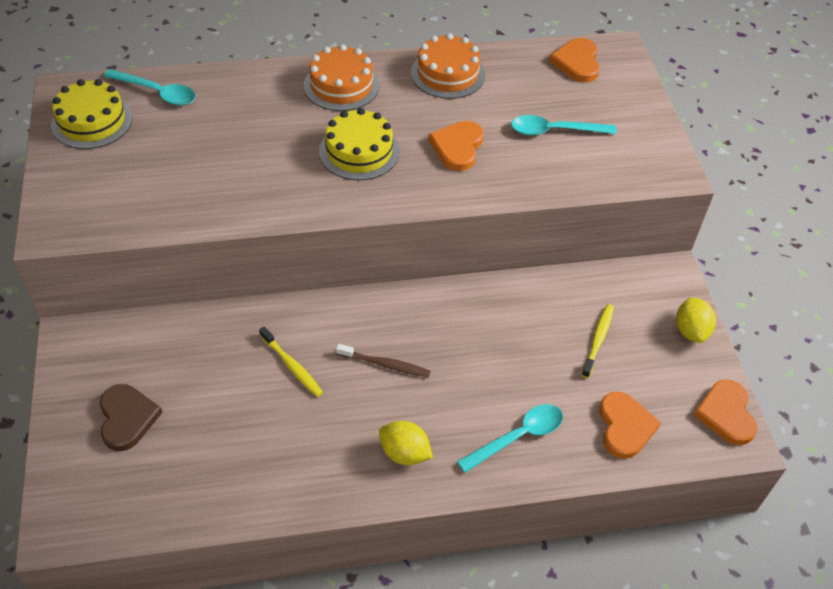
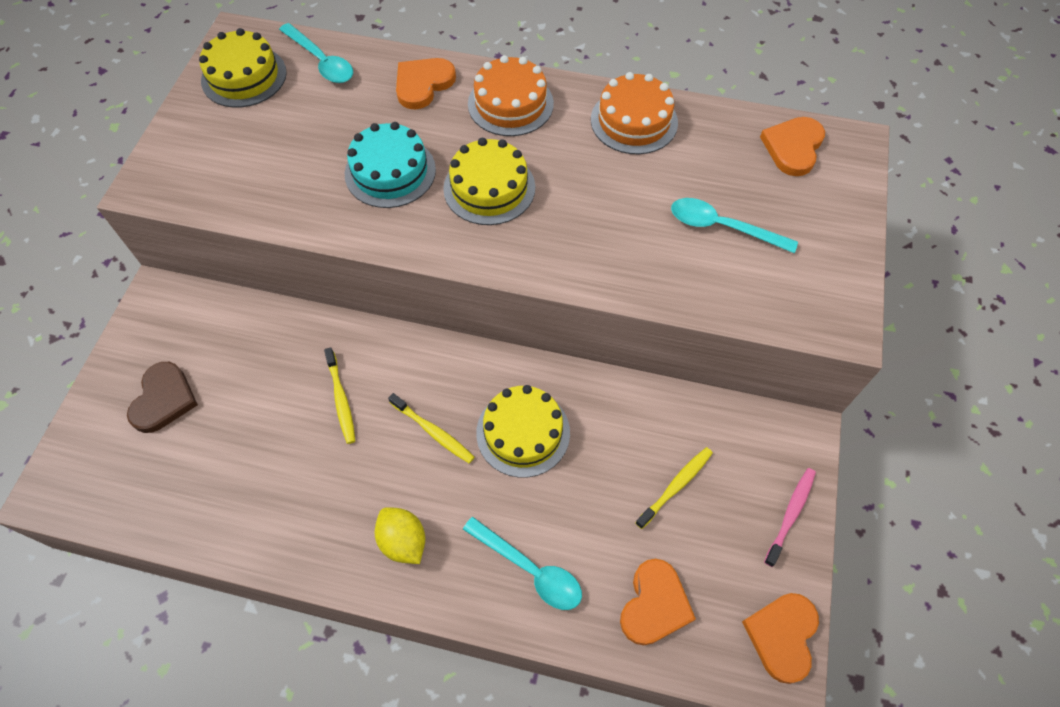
camera: 25 degrees right, 10 degrees up
brown toothbrush [336,344,431,377] -> yellow toothbrush [388,393,475,463]
orange heart [428,121,484,171] -> orange heart moved to [396,58,456,110]
turquoise spoon [457,404,563,473] -> turquoise spoon turned 45 degrees clockwise [463,517,582,610]
yellow lemon [676,297,716,343] -> pink toothbrush [764,468,816,567]
none -> turquoise cake [345,122,436,208]
none -> yellow cake [476,385,570,478]

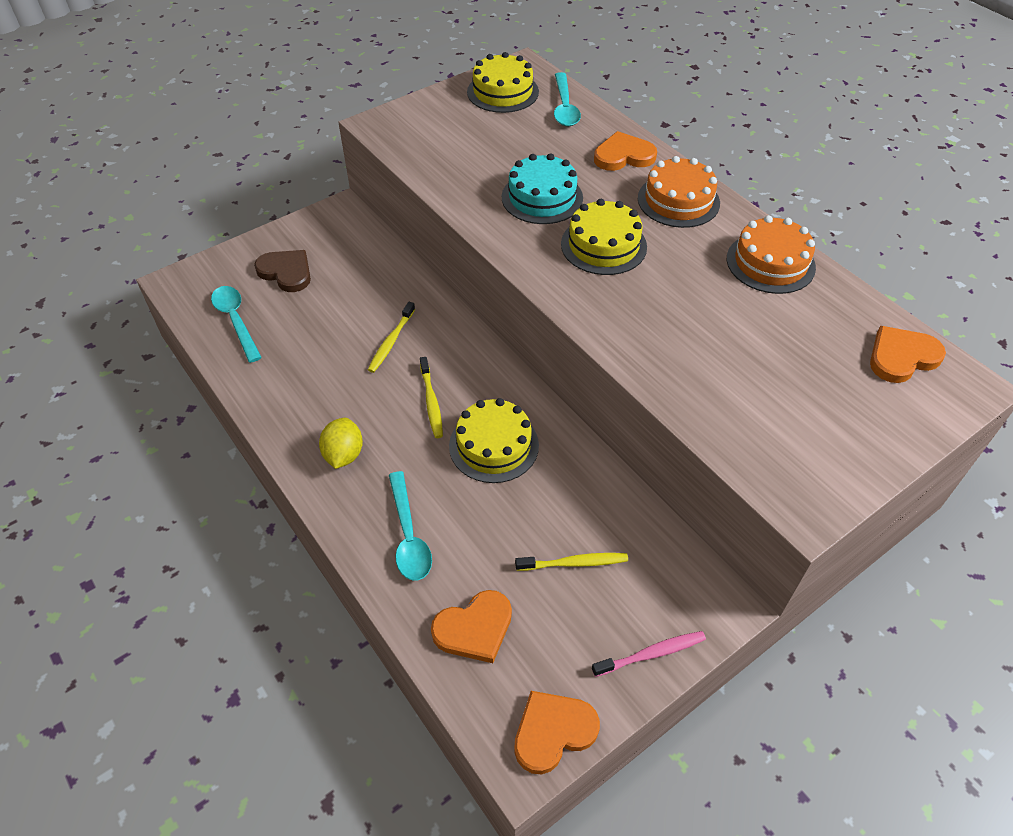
camera: 40 degrees right, 10 degrees down
brown heart [127,362,198,433] -> brown heart turned 105 degrees counterclockwise [254,250,311,292]
turquoise spoon [671,198,798,253] -> turquoise spoon moved to [211,286,262,363]

